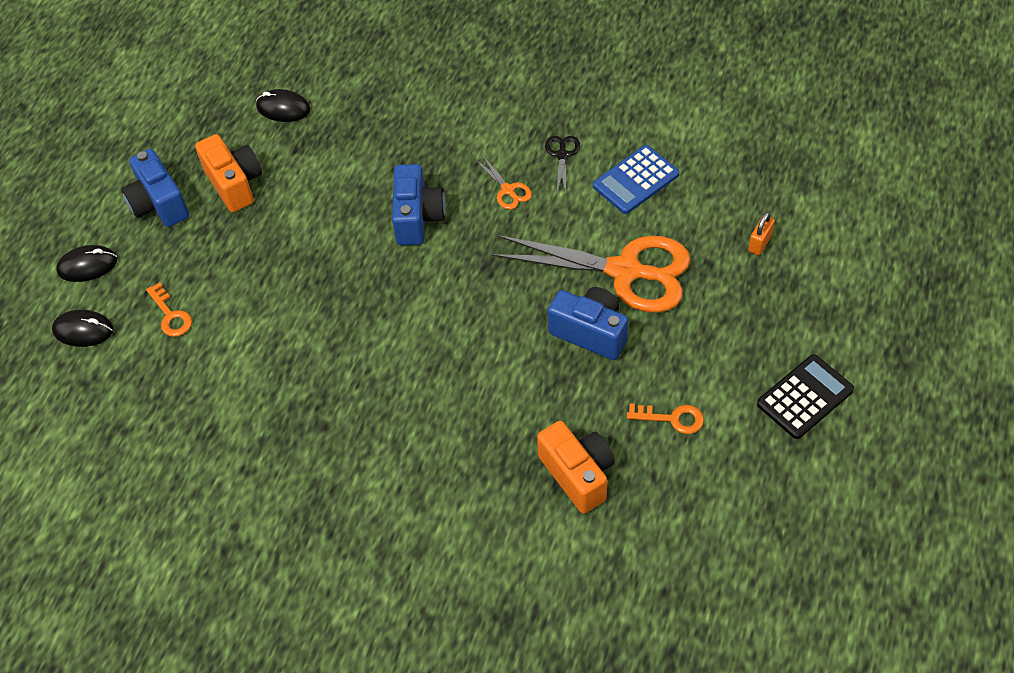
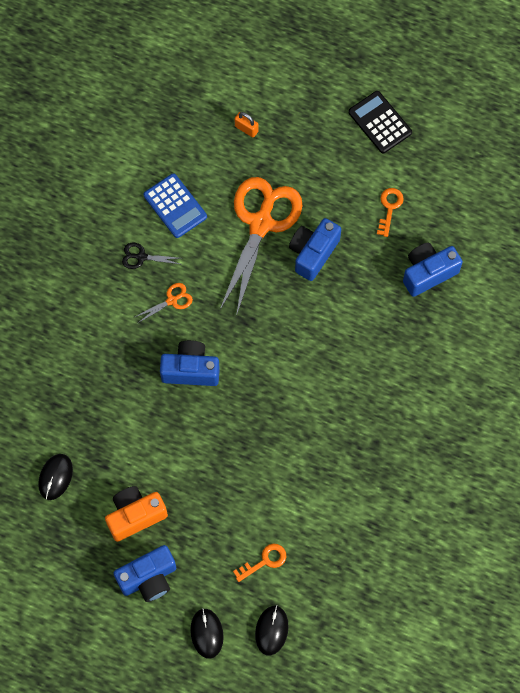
camera: 90 degrees left, 15 degrees up
orange camera [537,421,615,514] -> blue camera [403,243,463,297]

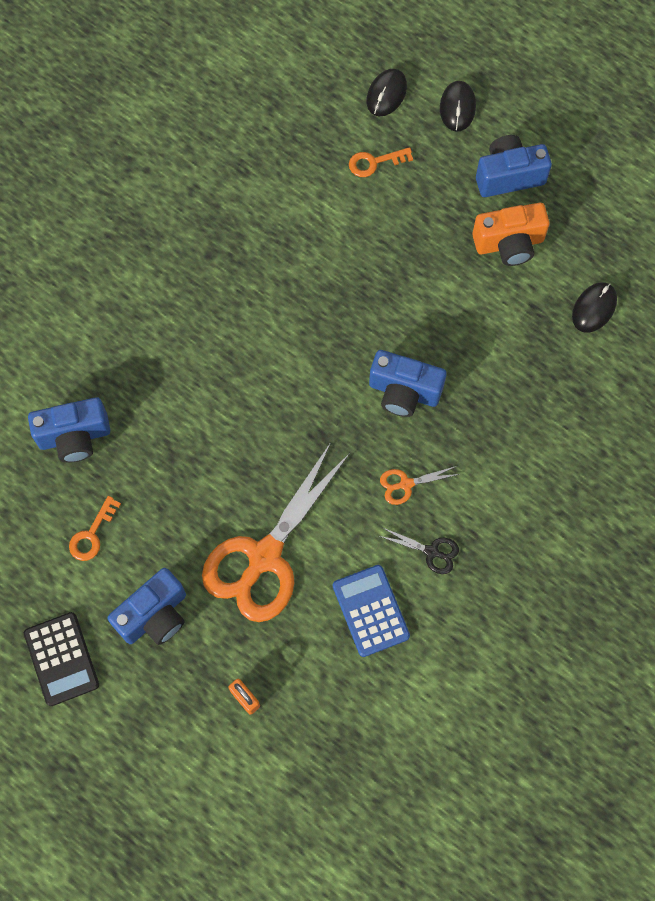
camera: 165 degrees left, 0 degrees up
blue camera [289,218,341,281] -> blue camera moved to [107,568,186,645]

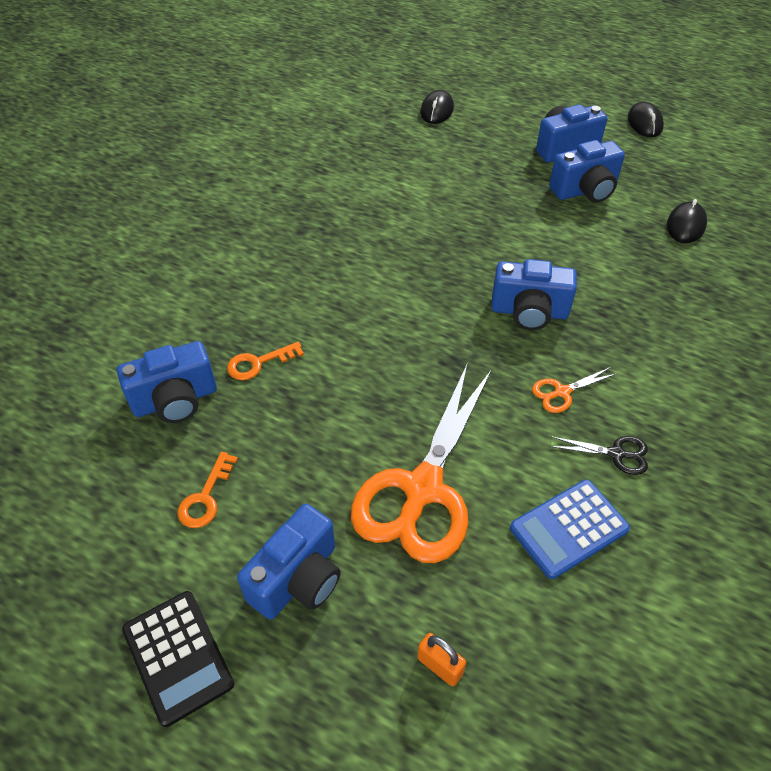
camera: 10 degrees left, 20 degrees down
blue calculator [333,565,410,657] -> blue calculator turned 90 degrees counterclockwise [510,480,630,579]
orange key [349,147,413,177] -> orange key moved to [227,342,304,380]
black mouse [440,81,476,132] -> black mouse moved to [628,102,664,137]
orange camera [472,203,550,266] -> blue camera [549,140,625,203]

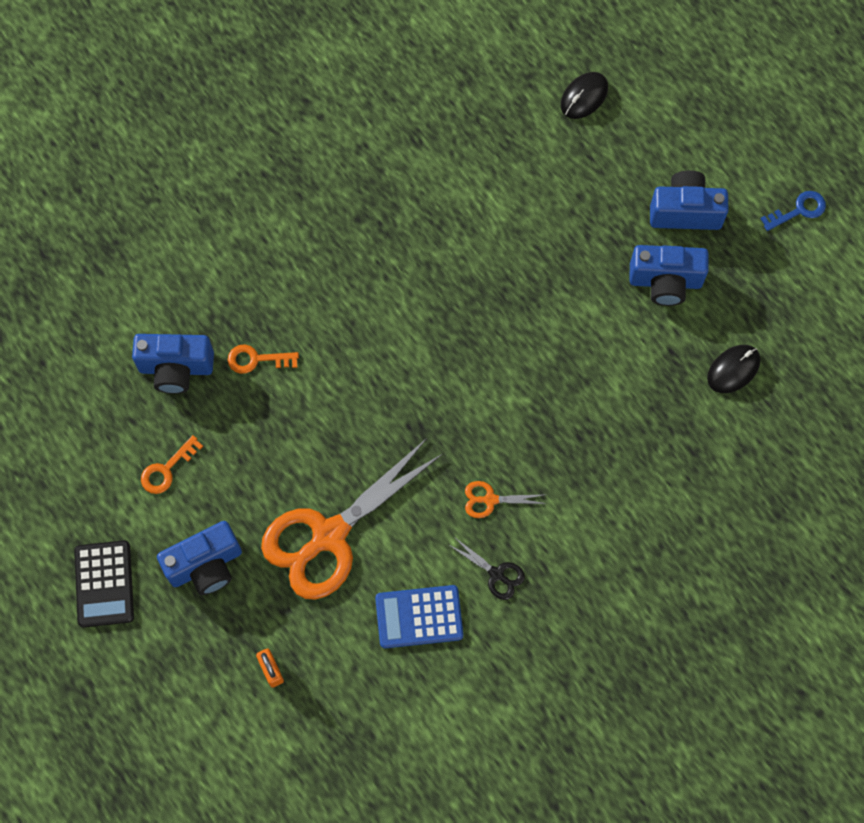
camera: 25 degrees right, 20 degrees up
blue camera [491,259,577,330] -> none
black mouse [628,102,664,137] -> blue key [760,191,826,231]

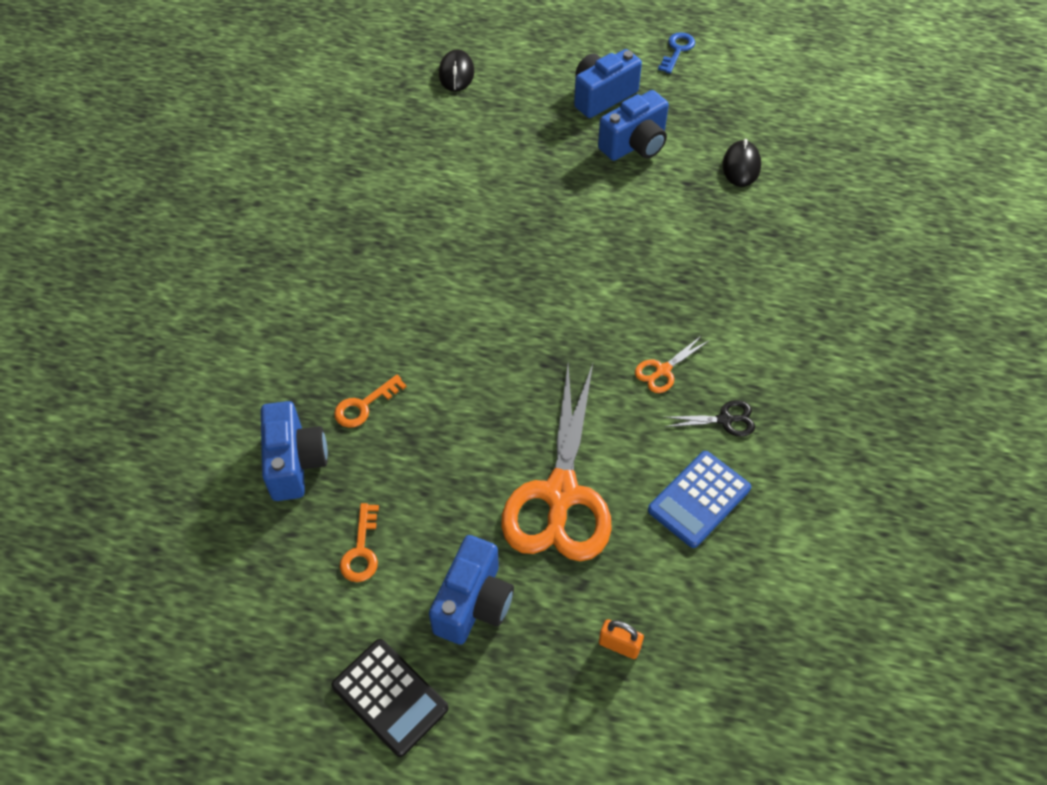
camera: 40 degrees left, 15 degrees down
blue camera [132,334,214,394] -> blue camera turned 60 degrees counterclockwise [261,401,328,501]

